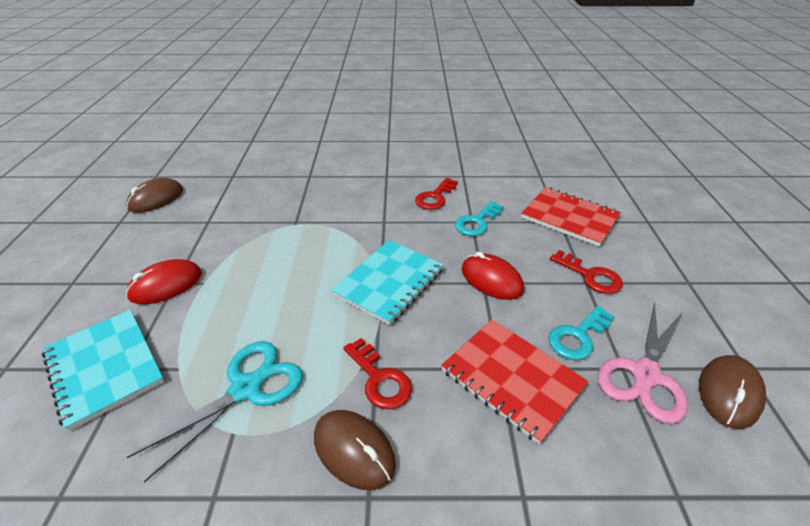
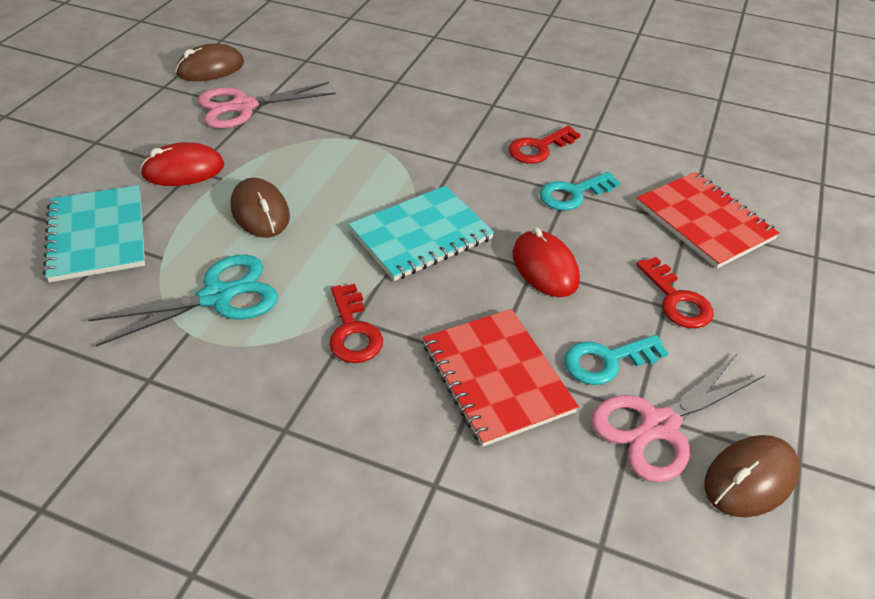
camera: 20 degrees right, 5 degrees up
brown mouse [314,410,396,490] -> brown mouse moved to [231,178,290,238]
none -> pink scissors [197,82,336,129]

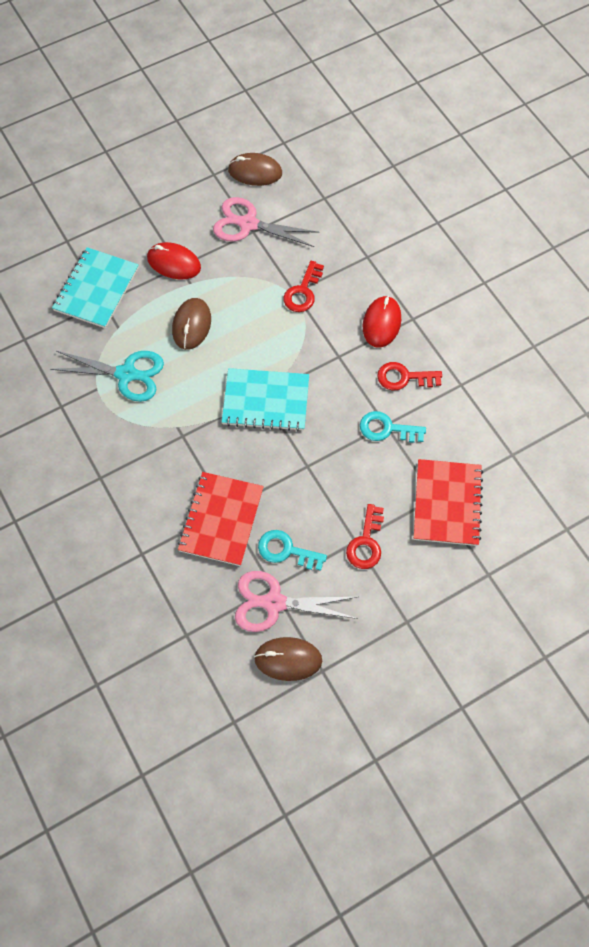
camera: 40 degrees right, 20 degrees up
red key [329,284,383,363] -> red key moved to [283,261,324,312]
red mouse [513,227,580,297] -> red mouse moved to [363,296,401,348]

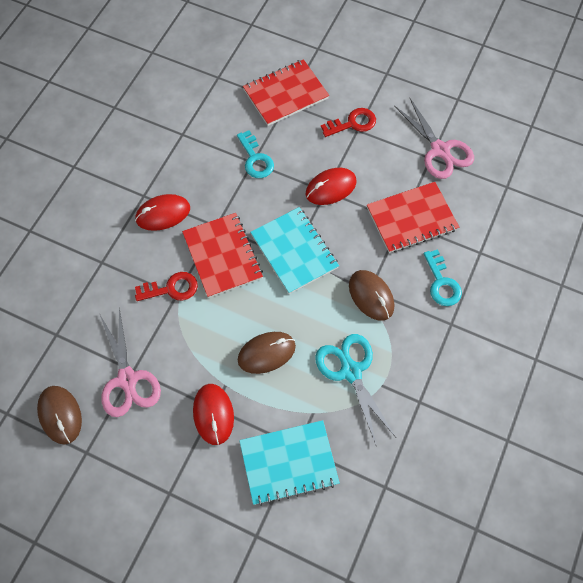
camera: 125 degrees left, 0 degrees up
brown mouse [254,637,322,681] -> brown mouse moved to [349,270,394,321]
turquoise key [258,530,327,571] -> turquoise key moved to [424,249,462,306]
red key [377,362,442,390] -> none
none -> red notebook [182,213,263,298]
none -> red mouse [306,168,356,205]

